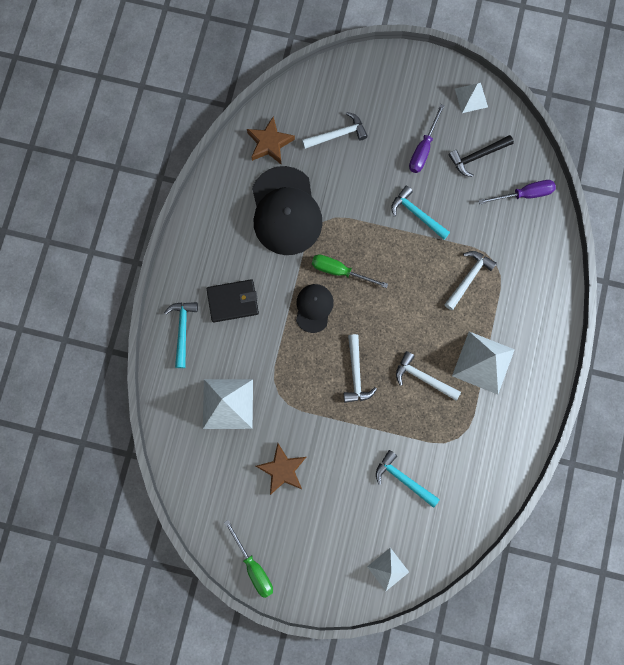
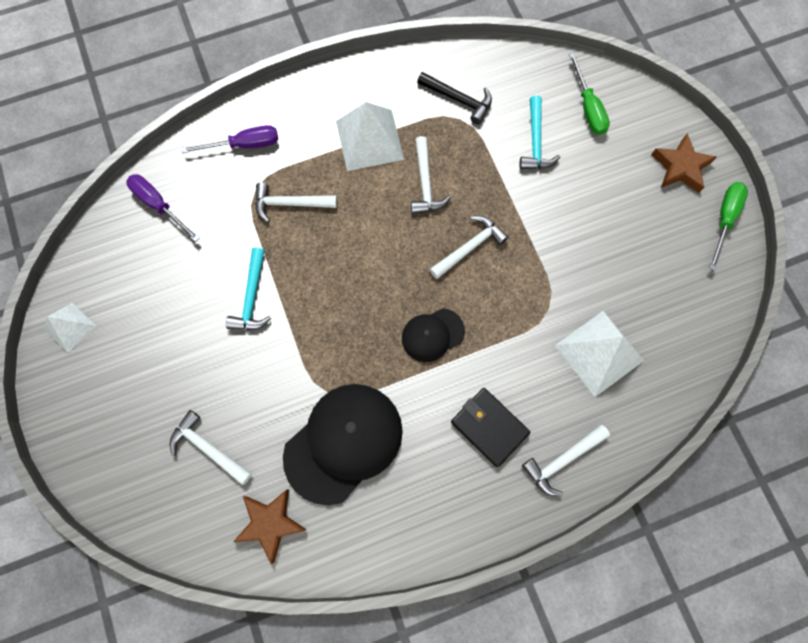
camera: 125 degrees left, 5 degrees down
turquoise hammer [164,302,198,368] -> white hammer [522,425,610,496]
brown star [256,443,306,495] -> brown star moved to [651,133,717,193]
green screwdriver [312,255,388,288] -> green screwdriver moved to [569,53,610,135]
white pyramid [367,548,409,591] -> none
purple screwdriver [409,104,445,173] -> purple screwdriver moved to [182,125,278,153]
black hammer [448,135,514,177] -> black hammer moved to [417,72,492,125]

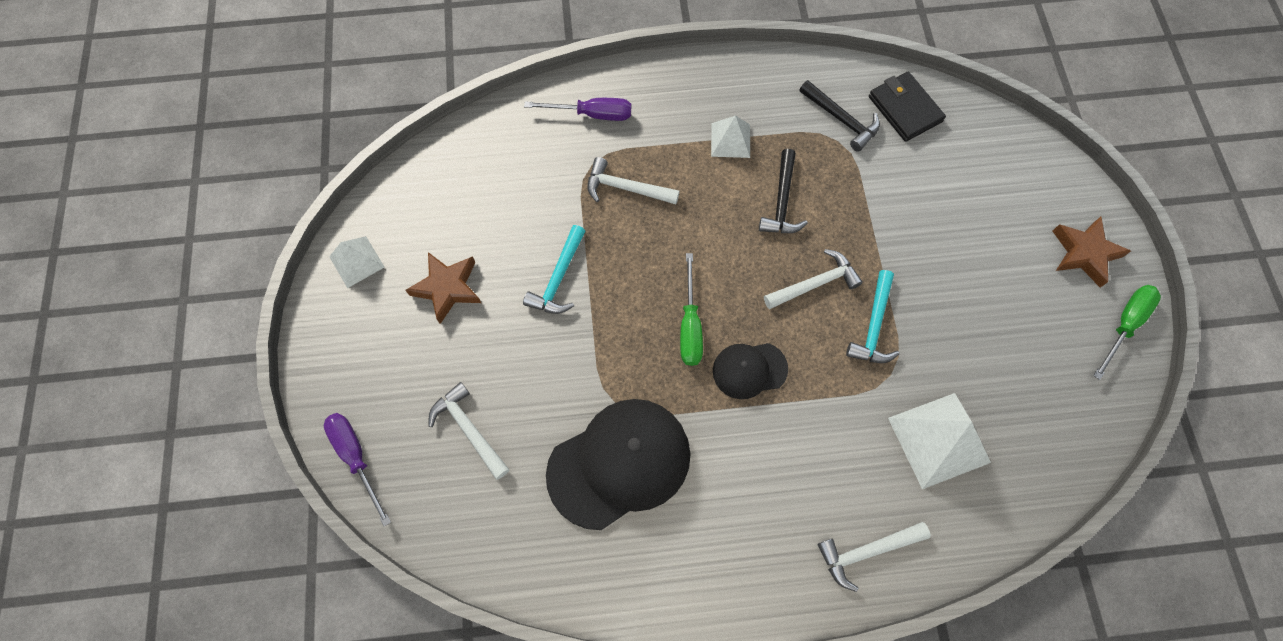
camera: 15 degrees right, 5 degrees down
purple screwdriver [127,174,200,242] -> purple screwdriver moved to [324,413,391,527]
brown star [233,489,307,564] -> brown star moved to [405,252,481,324]
white pyramid [336,102,404,171] -> white pyramid [711,116,750,158], size x0.59
white hammer [411,136,451,214] -> black hammer [759,149,808,233]
black wallet [451,388,530,467] -> black wallet moved to [869,72,946,142]
turquoise hammer [519,95,560,169] -> turquoise hammer moved to [846,270,900,363]
green screwdriver [569,53,610,135] -> green screwdriver moved to [680,253,703,366]

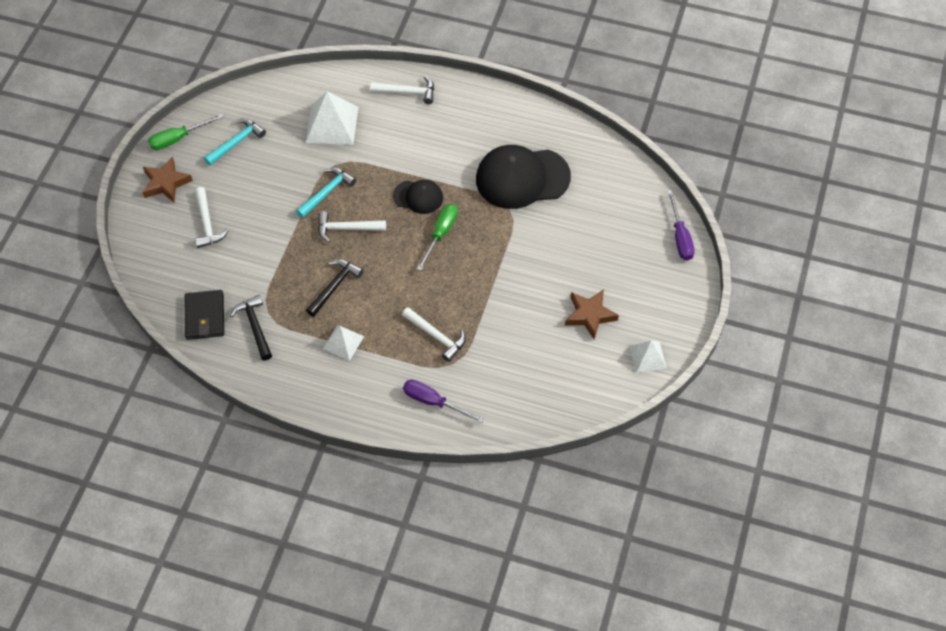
camera: 155 degrees left, 10 degrees down
white hammer [428,382,510,480] -> white hammer moved to [195,187,229,248]
turquoise hammer [523,225,585,314] -> turquoise hammer moved to [204,118,266,166]

